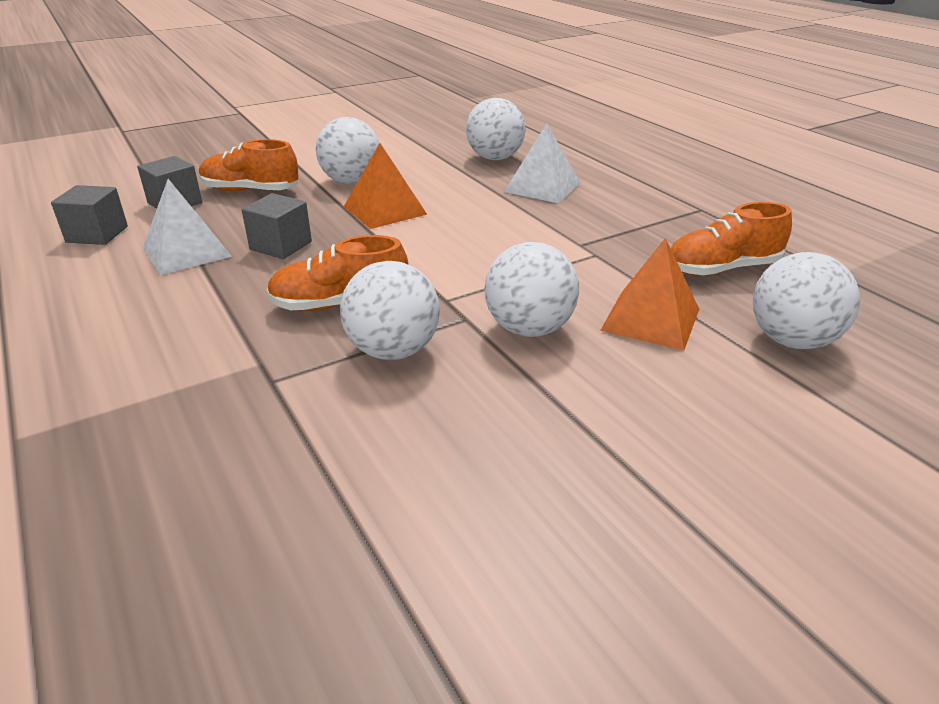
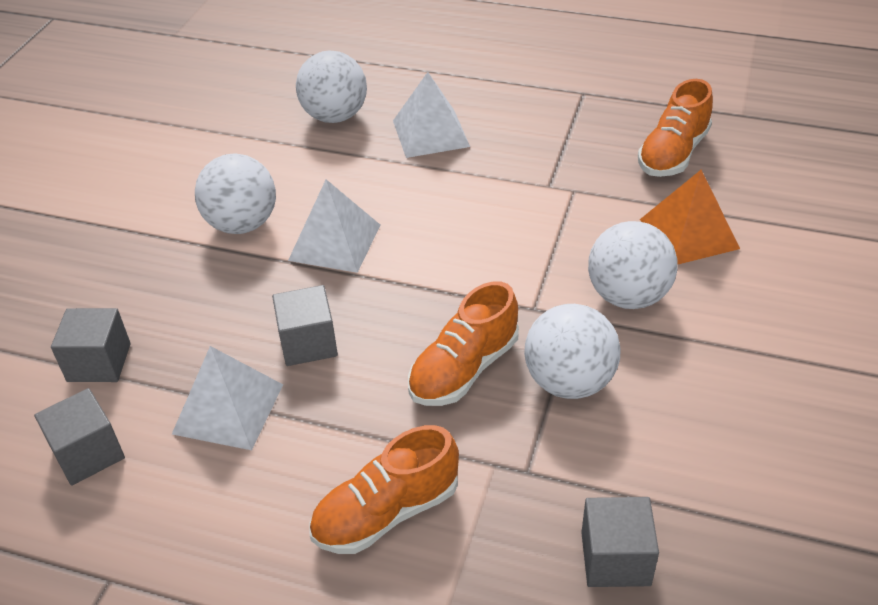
camera: 40 degrees left, 10 degrees up
orange shoe [199,139,299,191] -> orange shoe moved to [309,425,459,554]
orange pyramid [344,143,427,229] -> white pyramid [288,180,380,273]
white ball [753,252,860,349] -> none
none -> grey cube [581,497,659,587]

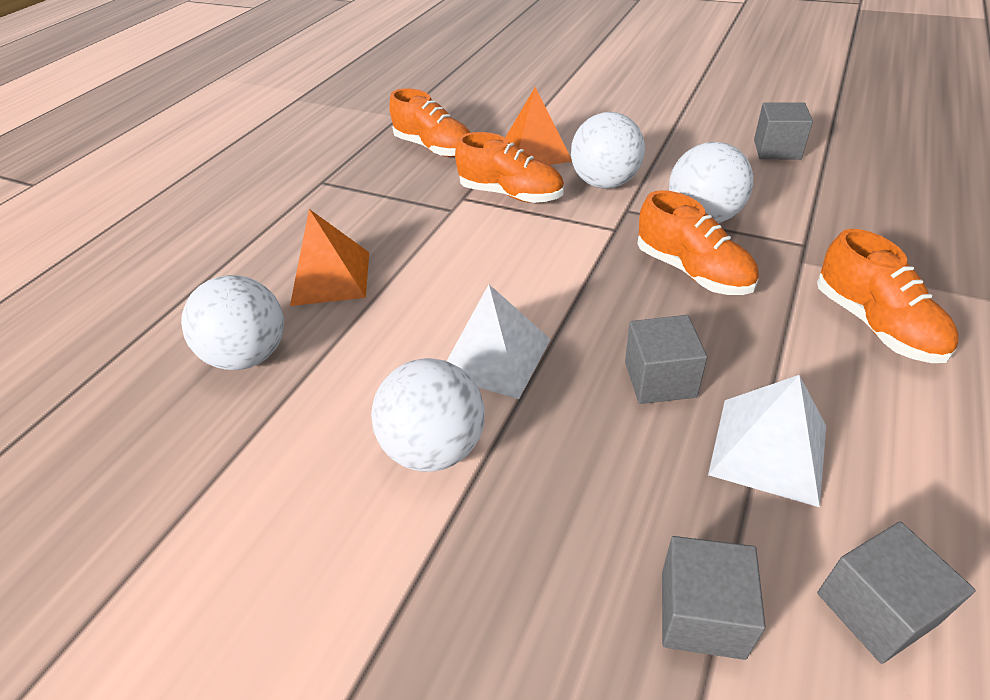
camera: 80 degrees left, 0 degrees up
white pyramid [393,72,470,158] -> orange pyramid [290,209,369,306]
grey cube [581,497,659,587] -> grey cube moved to [754,102,813,160]
none -> orange shoe [455,132,564,203]

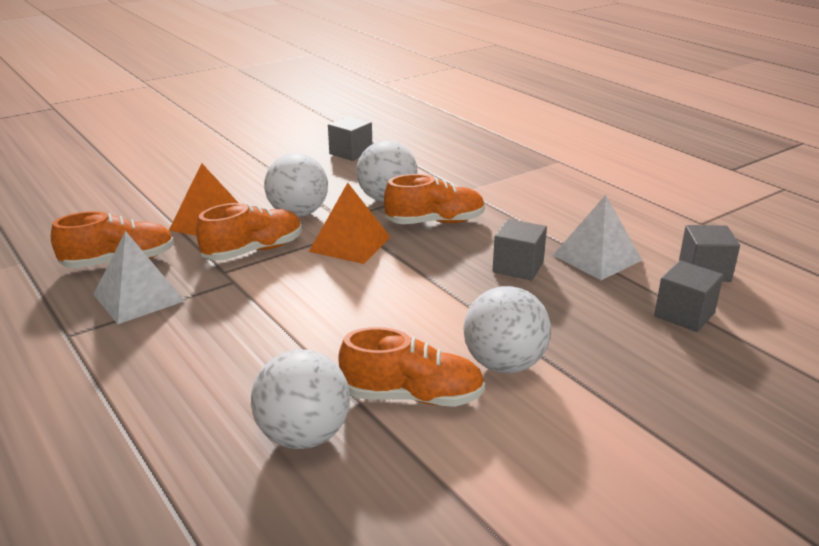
camera: 65 degrees left, 15 degrees down
orange pyramid [290,209,369,306] -> orange pyramid moved to [309,183,390,264]
white pyramid [447,284,551,399] -> white pyramid moved to [93,231,184,324]
orange shoe [817,229,959,363] -> orange shoe moved to [338,327,485,407]

